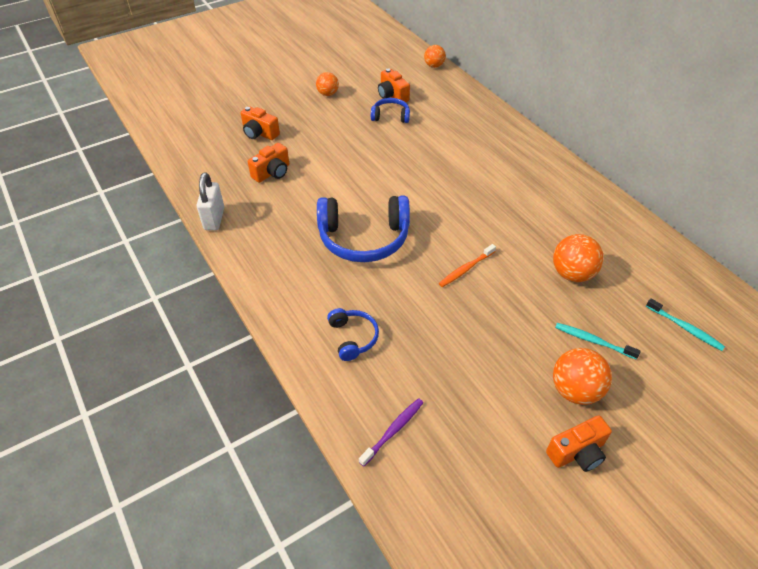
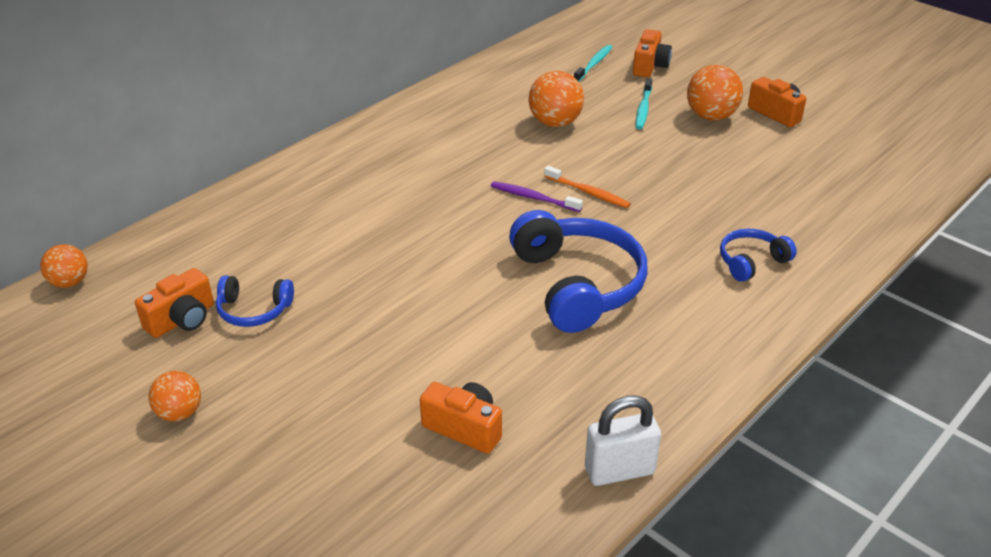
camera: 105 degrees left, 10 degrees down
orange camera [241,106,280,140] -> orange camera moved to [633,29,672,77]
purple toothbrush [359,398,423,466] -> purple toothbrush moved to [491,181,583,212]
blue headphones [371,98,410,123] -> blue headphones turned 75 degrees counterclockwise [216,275,294,327]

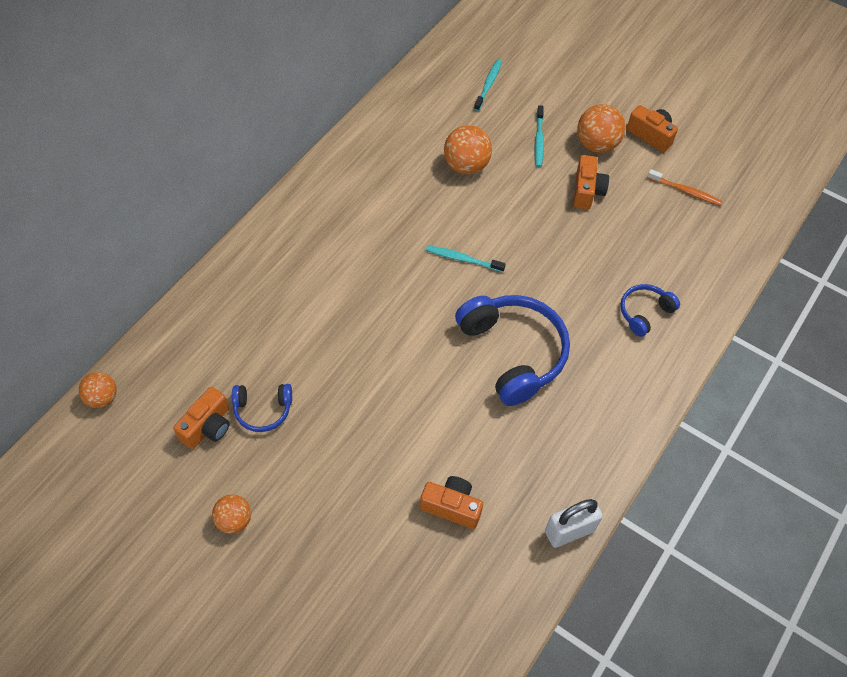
camera: 10 degrees left, 20 degrees up
purple toothbrush [491,181,583,212] -> turquoise toothbrush [426,245,506,272]
orange toothbrush [544,166,631,208] -> orange toothbrush moved to [648,169,722,206]
orange camera [633,29,672,77] -> orange camera moved to [573,155,609,209]

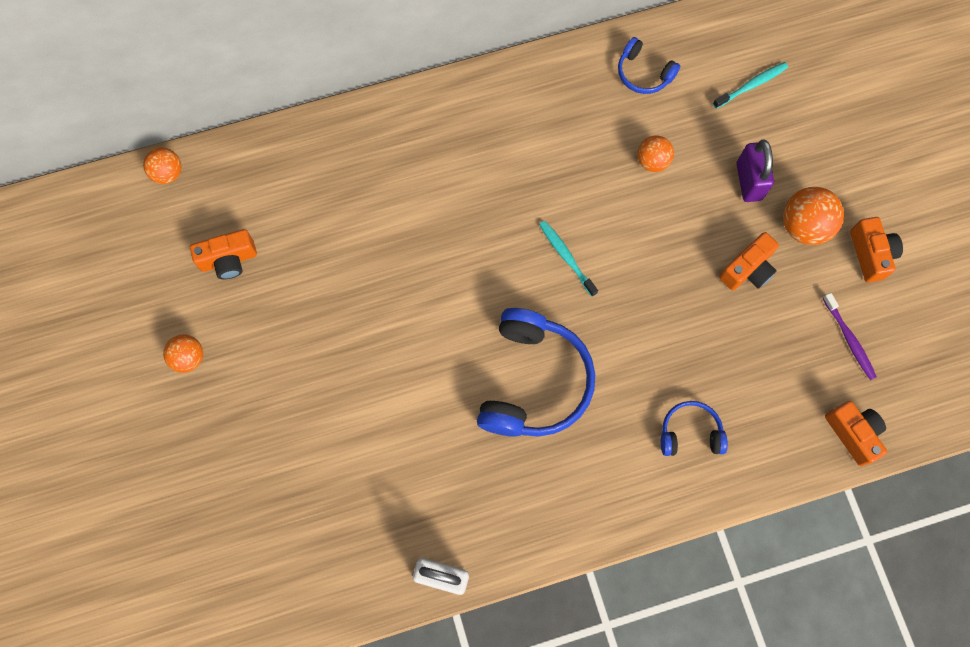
camera: 40 degrees right, 15 degrees up
blue headphones [232,384,292,432] -> blue headphones moved to [618,37,680,94]
orange camera [420,476,483,529] -> orange camera moved to [825,401,887,466]
orange ball [444,125,492,174] -> orange ball [637,135,674,172], size x0.64
turquoise toothbrush [535,105,544,167] -> purple padlock [736,139,774,202]
orange toothbrush [648,169,722,206] -> purple toothbrush [823,293,877,380]

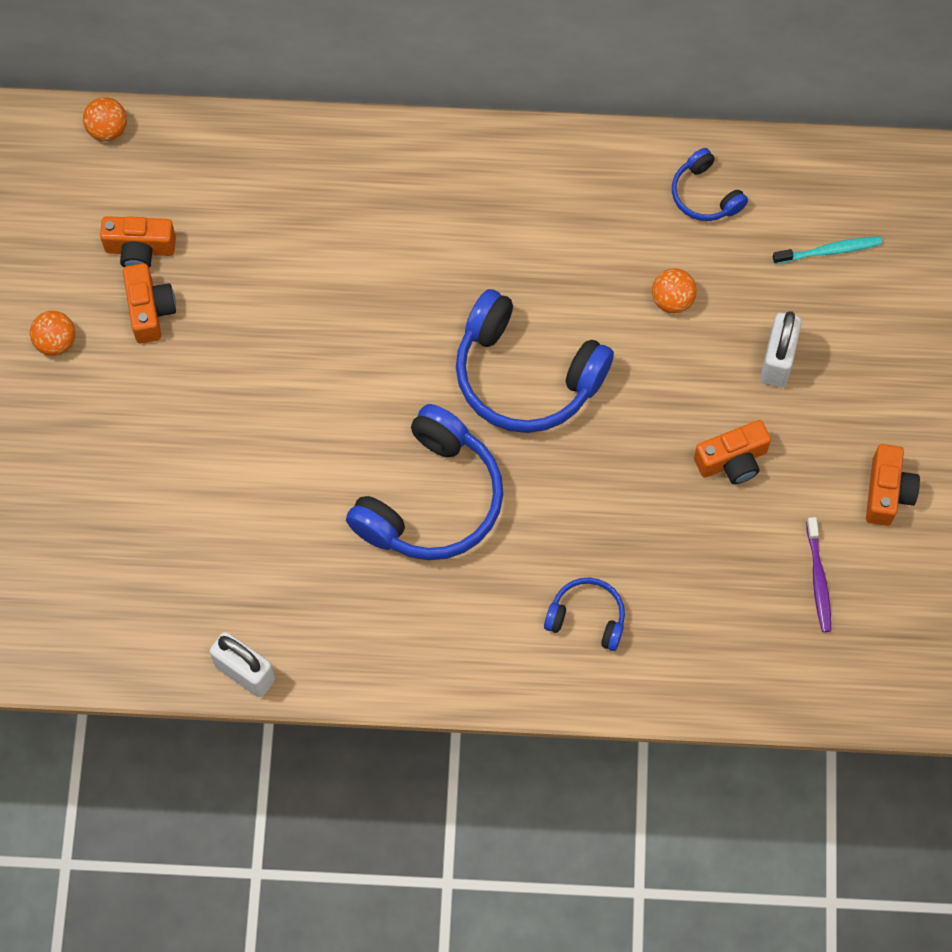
camera: 20 degrees right, 5 degrees down
turquoise toothbrush [539,221,598,297] -> blue headphones [456,289,614,433]
purple padlock [736,139,774,202] -> white padlock [760,311,802,387]
orange ball [783,187,844,245] -> none
orange camera [825,401,887,466] -> orange camera moved to [123,263,176,343]

